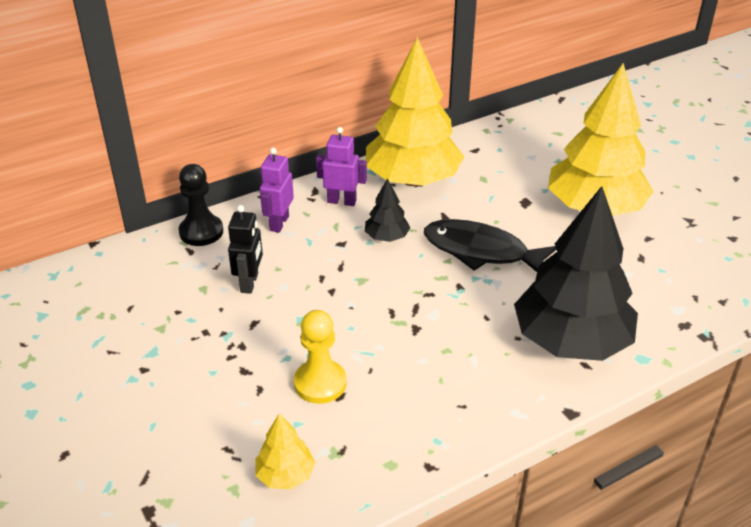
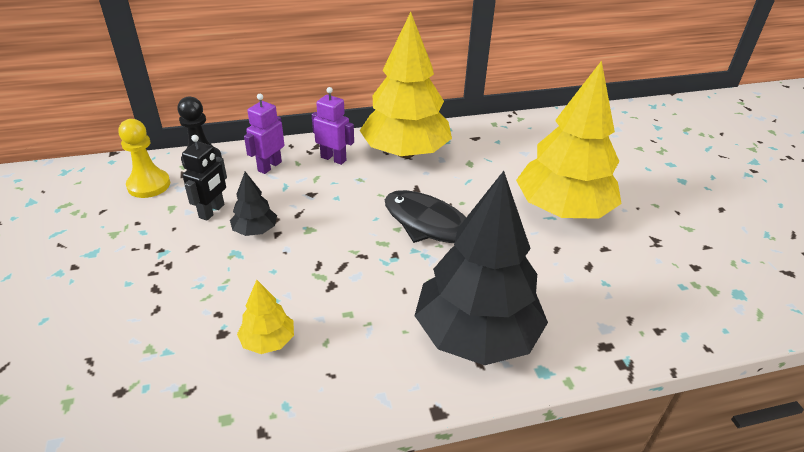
camera: 15 degrees right, 0 degrees up
yellow tree [255,413,315,490] -> yellow tree moved to [237,280,294,354]
yellow pawn [294,310,347,404] -> yellow pawn moved to [118,119,170,198]
black tree [365,178,410,242] -> black tree moved to [230,172,277,236]

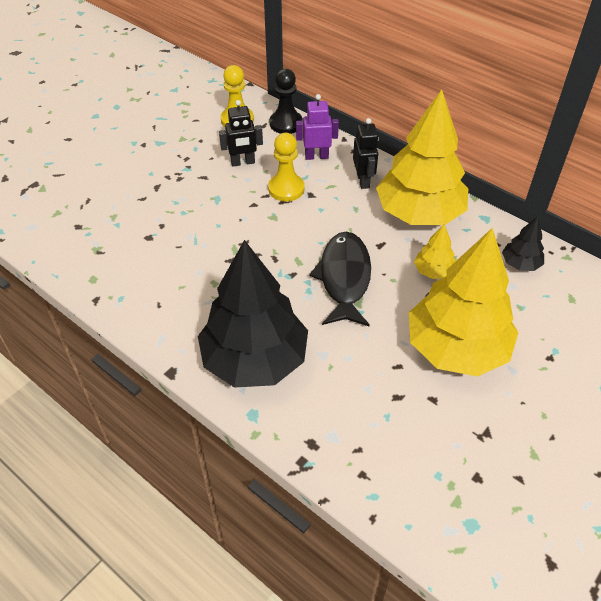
camera: 55 degrees right, 10 degrees up
black tree [230,172,277,236] -> black tree moved to [502,216,544,271]
yellow tree [237,280,294,354] -> yellow tree moved to [414,224,456,279]
purple robot [312,87,354,165] -> black robot [353,118,379,189]
none -> yellow pawn [268,133,305,201]

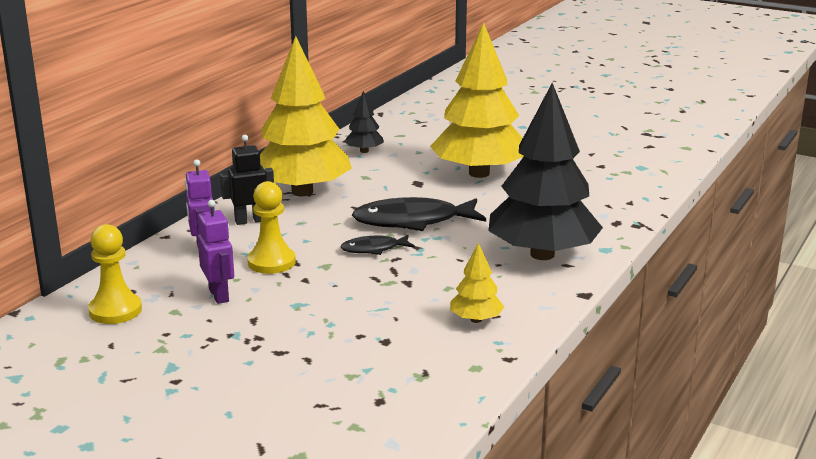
camera: 100 degrees left, 25 degrees down
black robot [219,100,263,167] -> purple robot [197,200,234,304]
black pawn [270,69,303,134] -> none
yellow tree [414,224,456,279] -> yellow tree moved to [450,242,504,323]
none -> black fish [340,235,415,255]

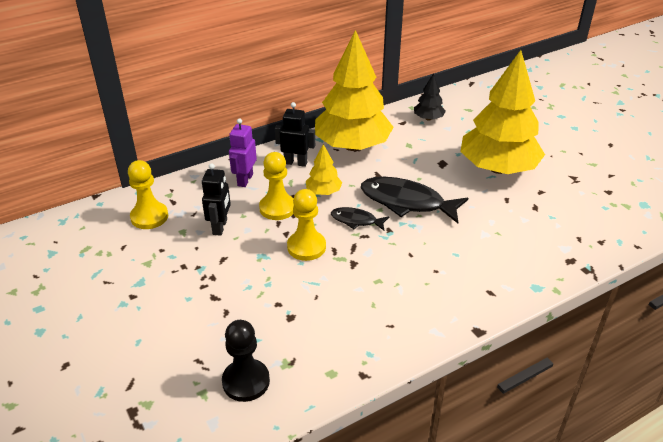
camera: 30 degrees right, 15 degrees up
purple robot [197,200,234,304] -> black robot [202,163,231,236]
yellow tree [450,242,504,323] -> yellow tree moved to [306,144,342,195]
black tree [488,83,603,260] -> none
none -> black pawn [222,320,270,402]
none -> yellow pawn [287,189,326,261]

